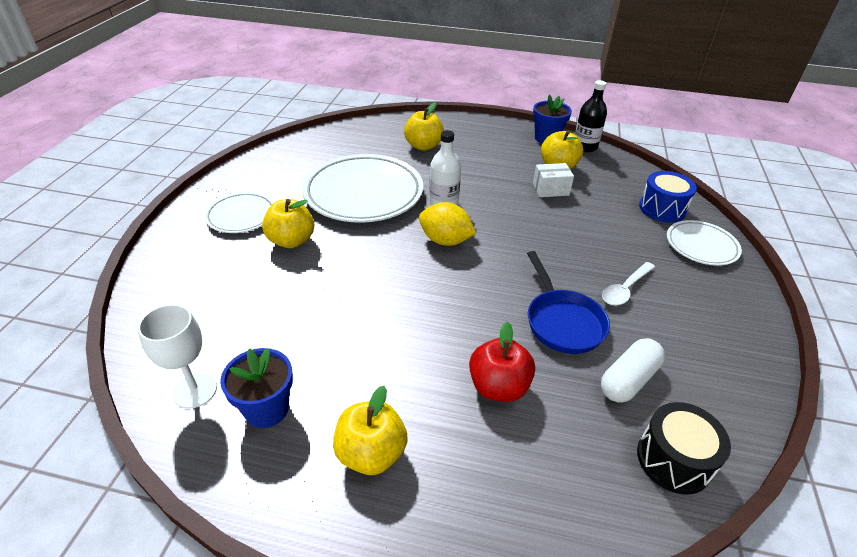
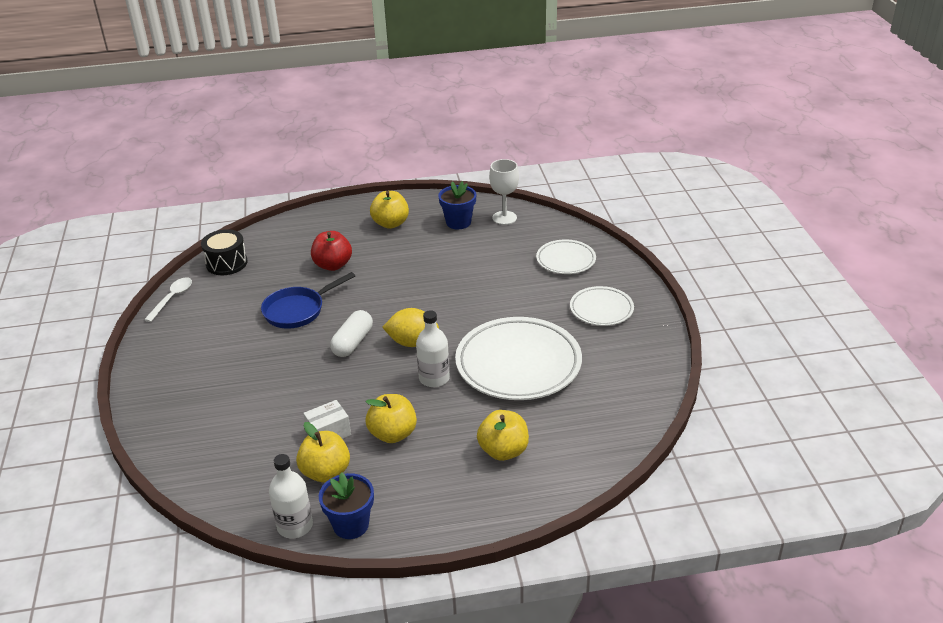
camera: 160 degrees right, 5 degrees down
yellow apple [262,199,314,248] -> yellow apple moved to [366,394,417,443]
blue pan [527,251,610,354] -> blue pan turned 90 degrees counterclockwise [261,272,355,329]
black bottle [575,80,607,152] -> white bottle [269,454,313,539]
white capsule [601,338,665,403] -> white capsule moved to [330,310,373,357]
white spoon [602,262,655,306] -> white spoon moved to [144,277,192,322]
blue drum [639,171,697,223] -> none
white plate [667,220,742,266] -> white plate moved to [536,239,596,274]

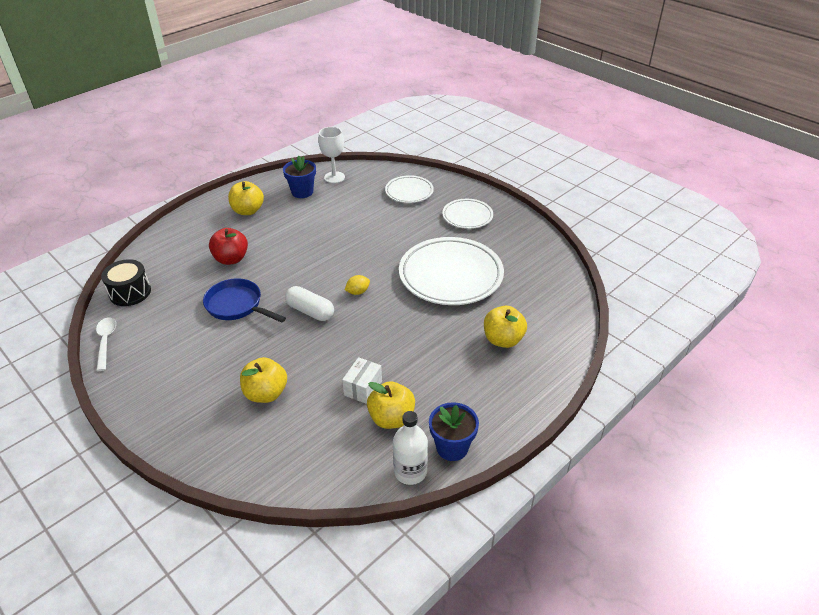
camera: 35 degrees left, 5 degrees up
blue pan [261,272,355,329] -> blue pan turned 105 degrees clockwise [203,278,286,323]
white capsule [330,310,373,357] -> white capsule turned 45 degrees counterclockwise [285,286,334,321]
yellow apple [366,394,417,443] -> yellow apple moved to [240,357,287,403]
yellow lemon [382,308,439,347] -> yellow lemon [345,275,370,295], size x0.57
white bottle [416,310,450,387] -> none

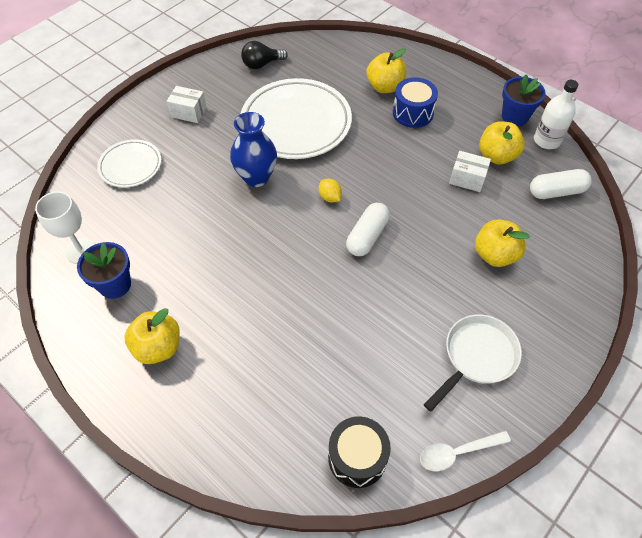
camera: 95 degrees left, 15 degrees up
blue pan [203,278,286,323] -> none
red apple [209,228,248,265] -> none
white plate [442,199,493,229] -> white box [167,86,207,123]
none -> blue vase [230,112,277,187]
none -> black light bulb [241,41,288,69]
none -> blue drum [393,77,438,128]
none -> white pan [424,314,522,411]
none -> white capsule [530,169,592,199]

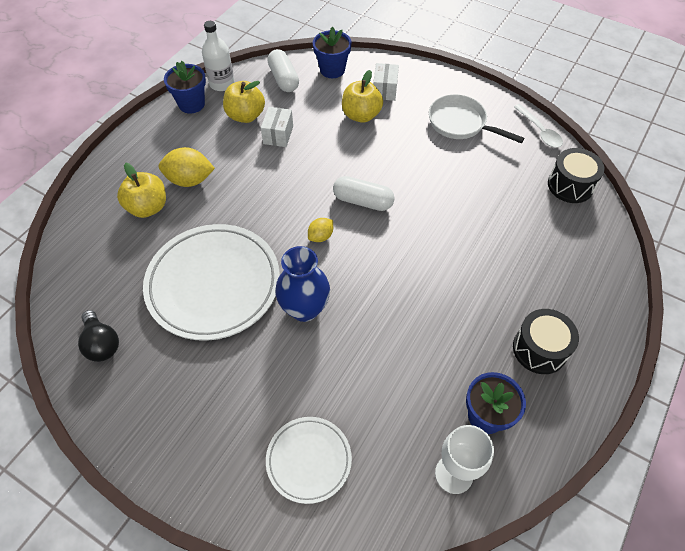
camera: 100 degrees left, 0 degrees up
yellow apple [124,308,180,364] -> black drum [513,309,579,374]
white box [167,86,207,123] -> white box moved to [373,63,399,101]
blue drum [393,77,438,128] -> yellow lemon [159,147,215,187]
none -> blue flower pot [313,26,352,78]

